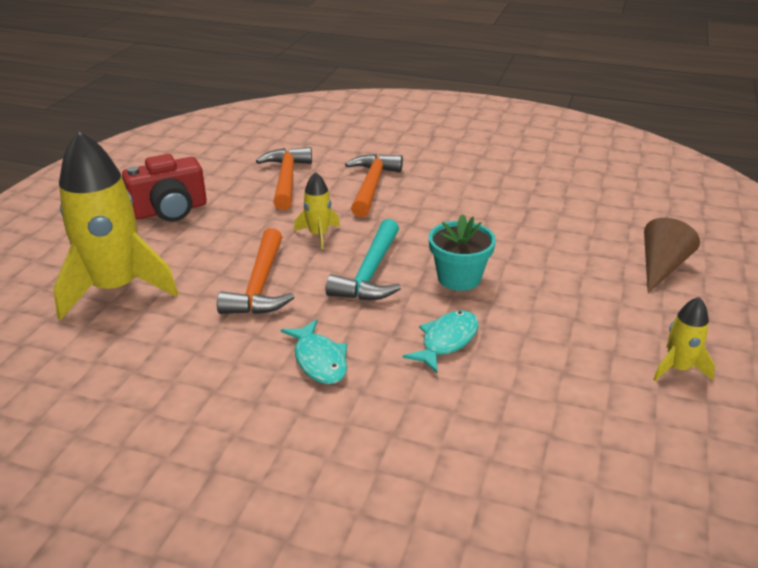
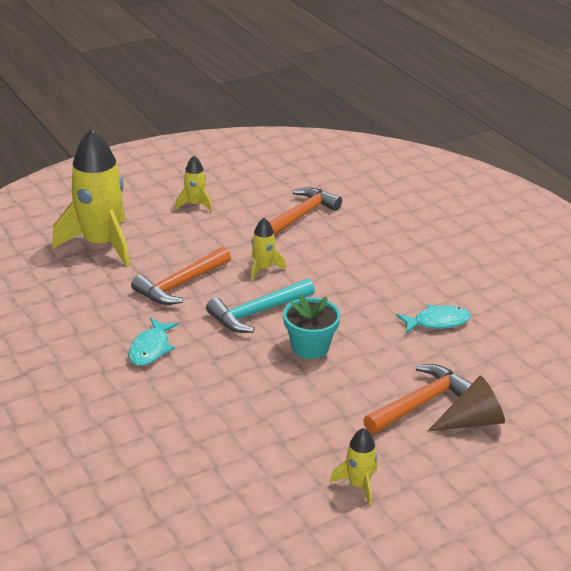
camera: 40 degrees right, 0 degrees up
red camera [122,154,207,222] -> yellow rocket [175,156,213,212]
orange hammer [345,154,403,217] -> orange hammer moved to [363,364,472,434]
turquoise fish [403,310,478,373] -> turquoise fish moved to [397,304,471,333]

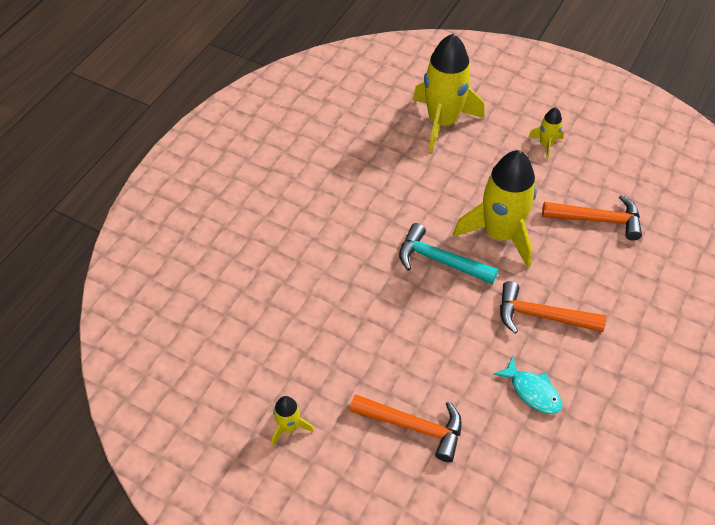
camera: 60 degrees right, 20 degrees up
turquoise fish [128,318,179,366] -> none
orange hammer [131,247,231,305] -> orange hammer moved to [500,281,606,334]
yellow rocket [251,218,286,281] -> yellow rocket [453,150,536,268], size x2.18
turquoise flower pot [283,294,341,359] -> none
brown cone [428,376,505,431] -> none

